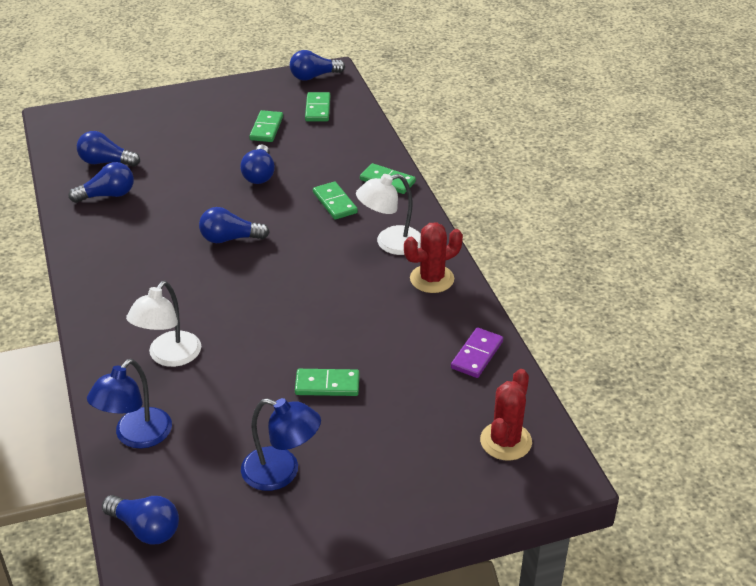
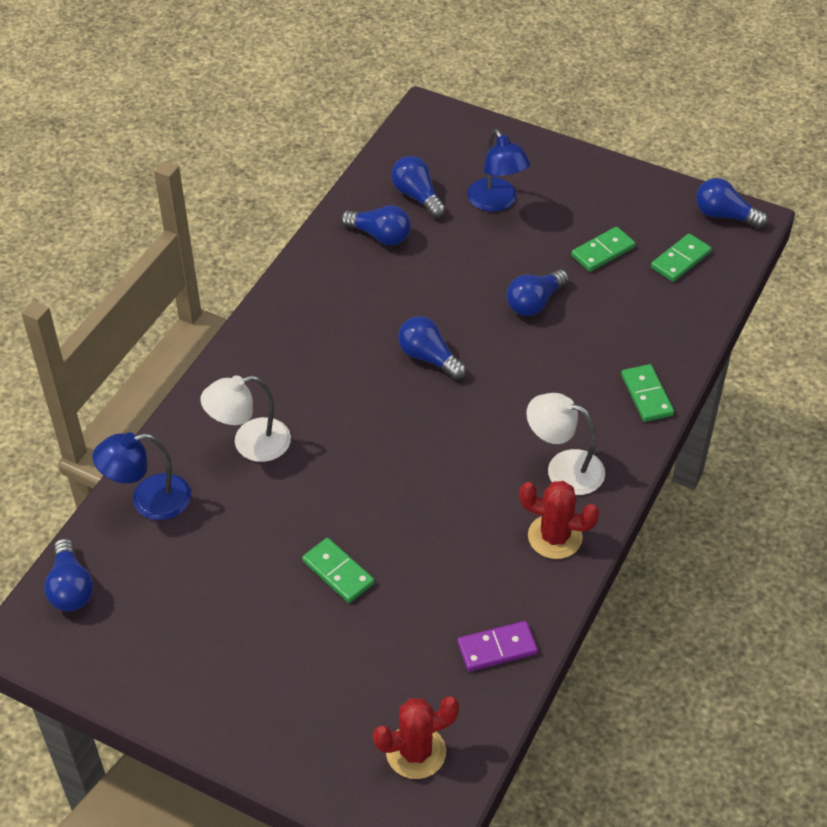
camera: 45 degrees right, 10 degrees up
blue lamp [241,398,321,491] -> blue lamp moved to [467,129,531,212]
green domino [313,182,358,220] -> none

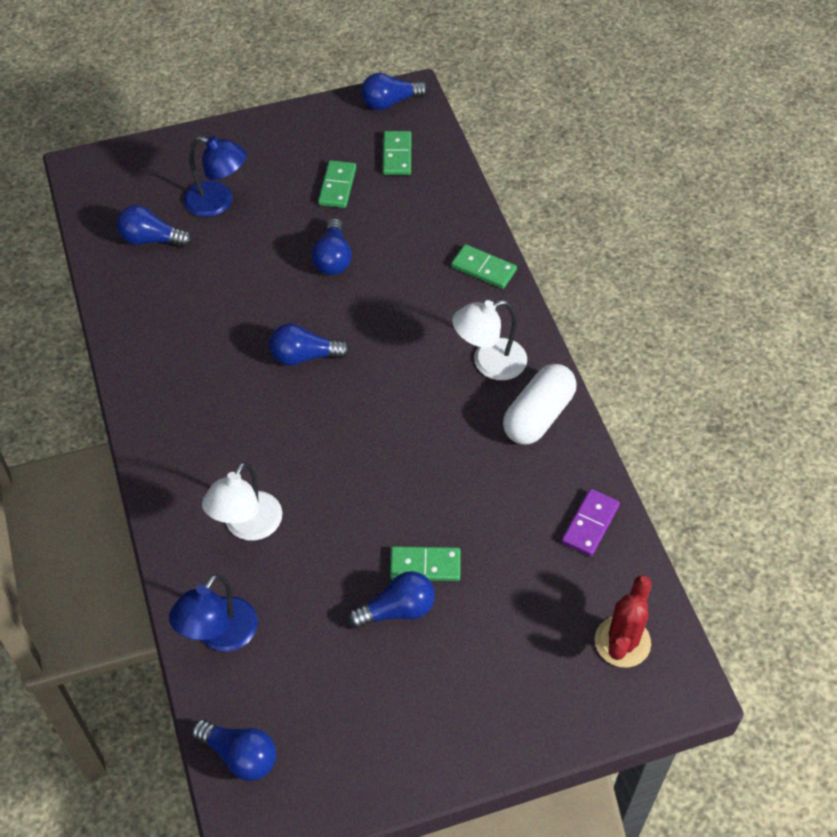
camera: 45 degrees left, 5 degrees up
blue light bulb [341,205,411,245] -> blue light bulb moved to [348,571,435,629]
red cactus [519,481,600,559] -> white capsule [503,364,576,444]

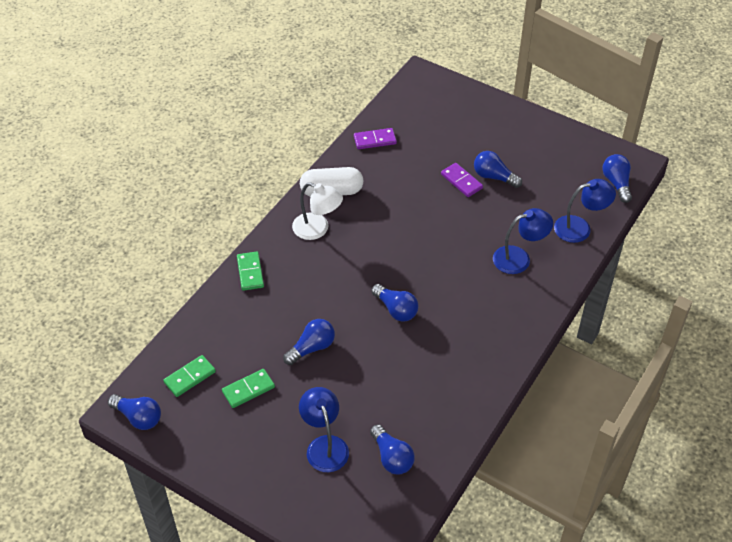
camera: 130 degrees left, 5 degrees down
white lamp [202,462,282,541] -> blue lamp [493,208,553,274]
green domino [390,546,461,581] -> purple domino [441,163,483,197]
red cactus [595,575,652,667] -> none

